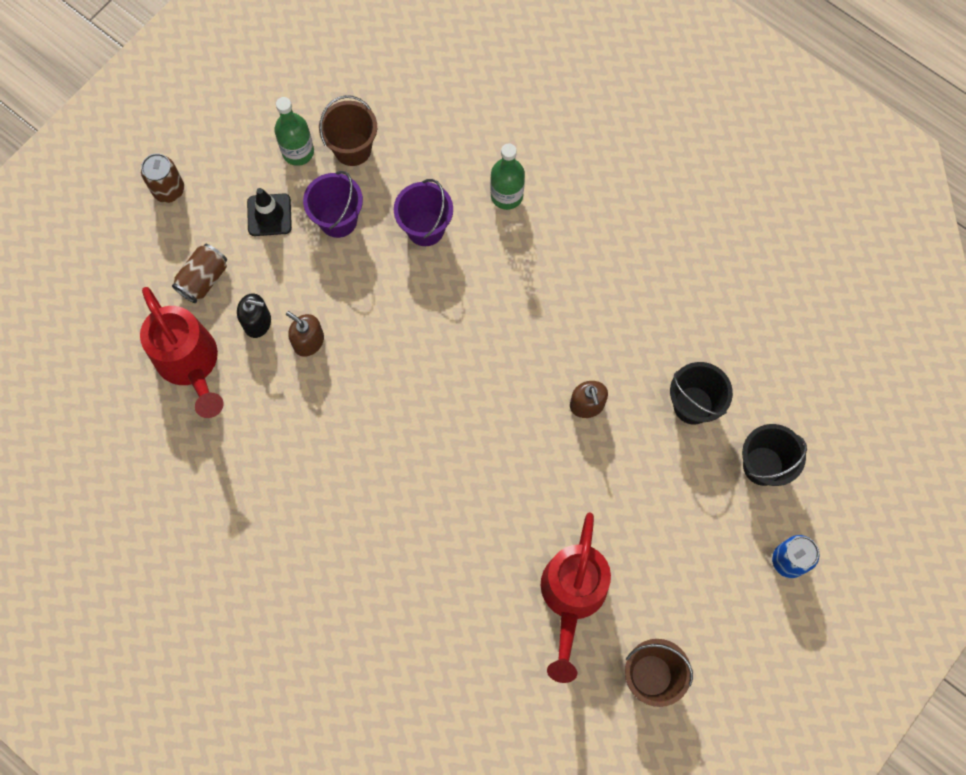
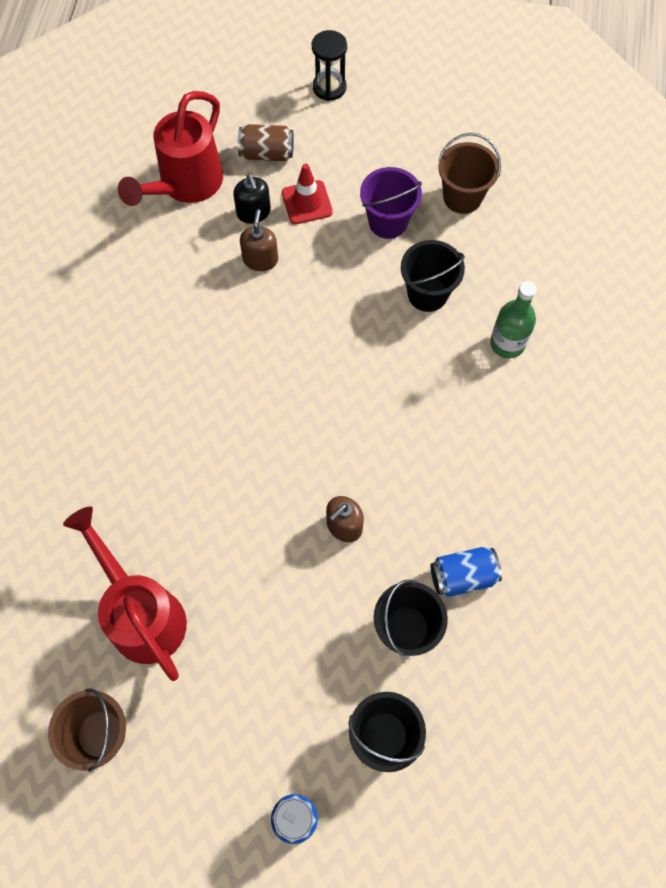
camera: 60 degrees right, 5 degrees down
brown can [141,153,184,203] -> black hourglass [312,30,347,101]
black traffic cone [247,188,292,236] -> none
green bottle [274,97,314,166] -> none
purple bucket [394,179,453,246] -> black bucket [401,240,465,312]
red watering can [541,512,611,683] -> red watering can turned 75 degrees clockwise [63,506,187,681]
none -> red traffic cone [282,163,333,224]
none -> blue can [430,547,502,597]

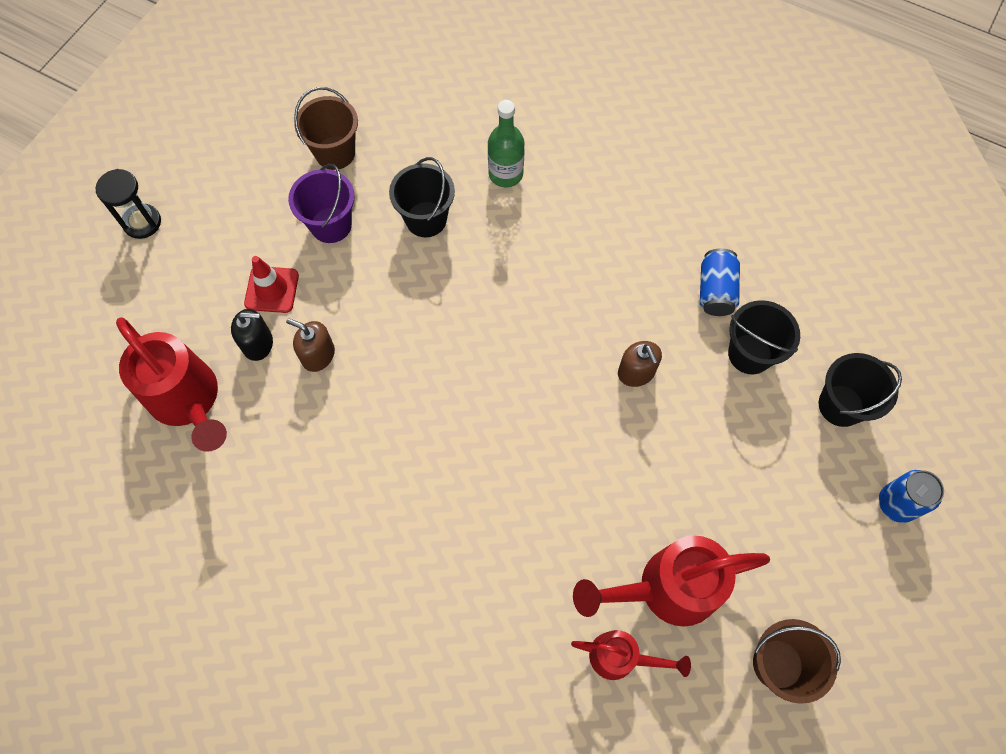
camera: 70 degrees left, 0 degrees up
brown can [238,124,294,161] -> none
none -> red watering can [571,630,691,680]

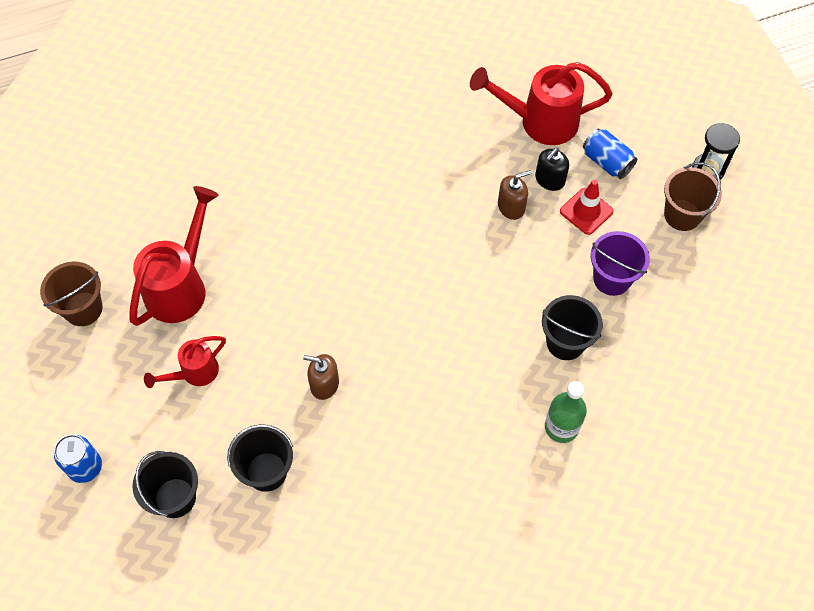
camera: 130 degrees right, 5 degrees down
brown bucket [294,87,358,170] -> brown bucket moved to [664,162,722,231]
red watering can [571,630,691,680] -> red watering can moved to [144,336,226,388]
blue can [700,248,740,316] -> blue can moved to [583,129,637,179]

